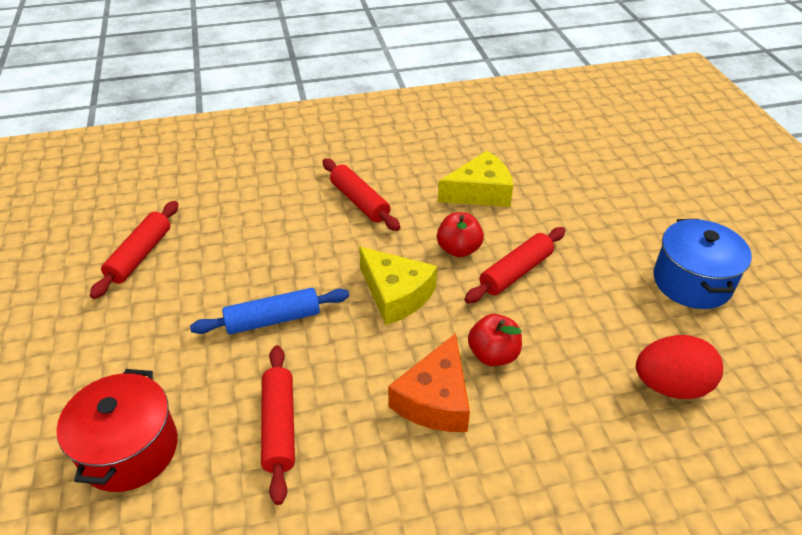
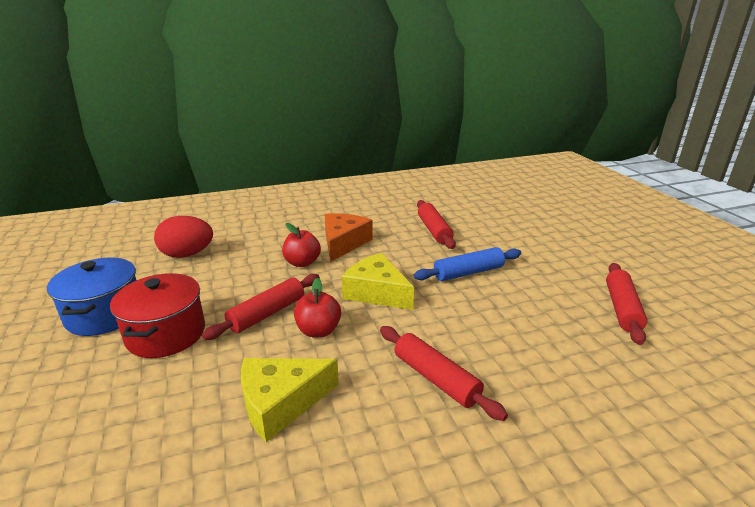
camera: 175 degrees right, 15 degrees down
red pot [57,369,178,492] -> red pot moved to [110,273,205,358]

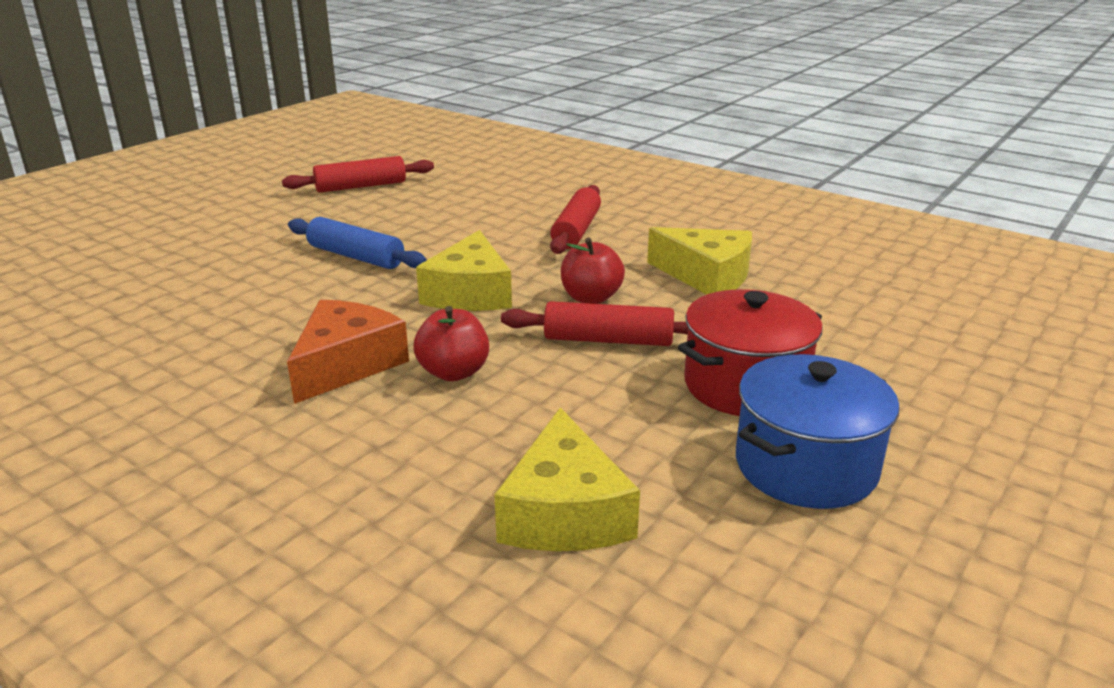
camera: 125 degrees left, 0 degrees up
red egg [154,216,213,258] -> yellow cheese [494,407,640,551]
orange cheese [324,213,373,262] -> orange cheese turned 135 degrees clockwise [287,300,409,404]
red rolling pin [417,200,456,249] -> none

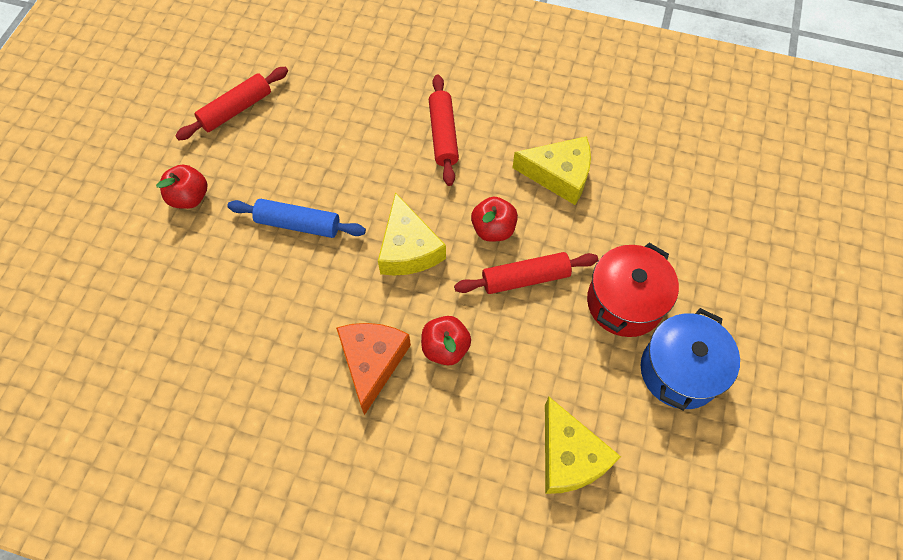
camera: 20 degrees left, 35 degrees up
none -> red apple [156,165,207,209]

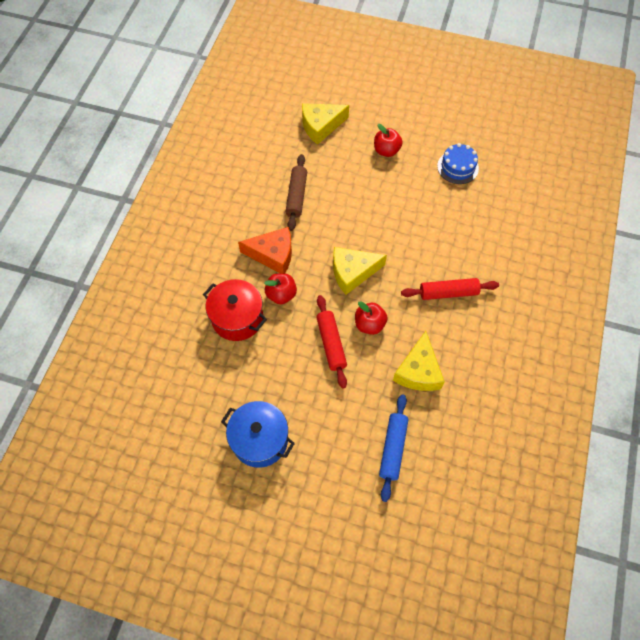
camera: 90 degrees right, 0 degrees up
red rolling pin [175,67,288,140] -> blue cake [437,143,479,184]
blue rolling pin [227,199,366,238] -> blue rolling pin moved to [379,394,409,502]
yellow cheese [545,397,621,494] -> yellow cheese moved to [302,103,349,145]
red pot [587,243,679,337] -> red pot moved to [203,279,267,341]
none -> brown rolling pin [285,154,307,231]

